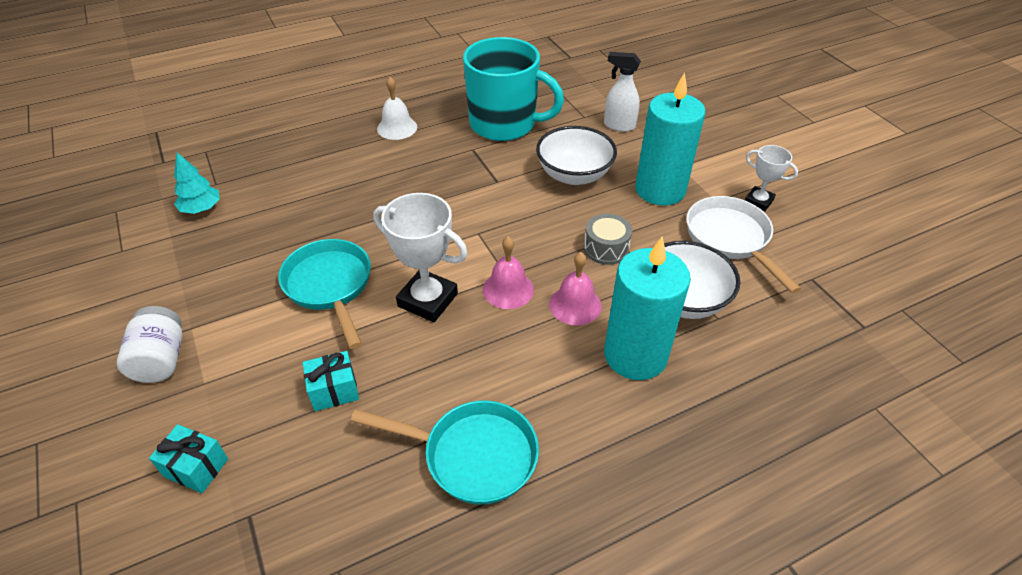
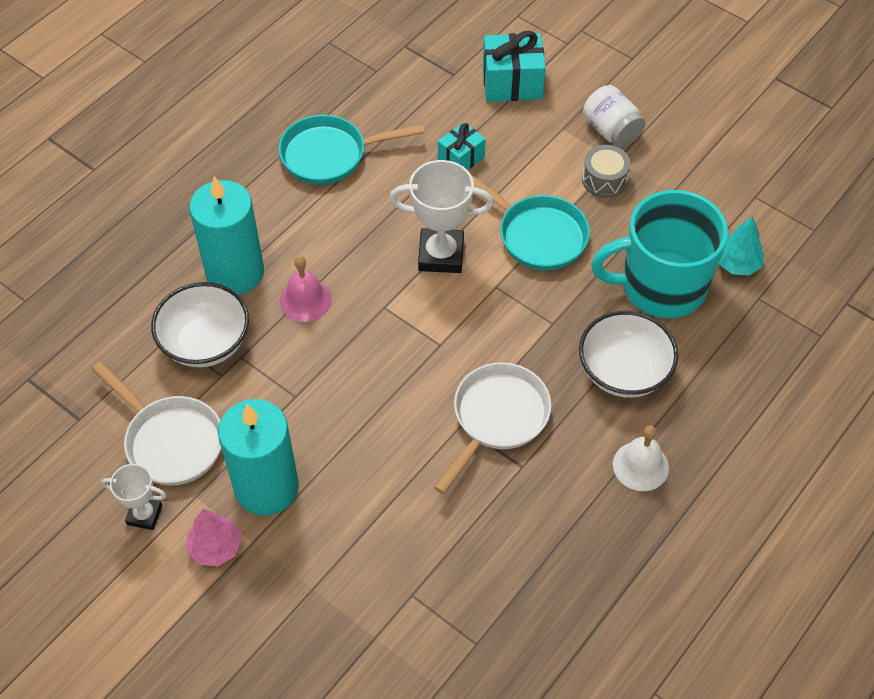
camera: 155 degrees right, 10 degrees up
turquoise gift [149,424,228,493] -> turquoise gift [483,31,546,102], size x1.61
turquoise mug [463,37,564,141] -> turquoise mug moved to [591,190,728,318]
pink bell [483,236,534,309] -> none
white bowl [536,126,617,185] -> white bowl moved to [579,311,678,398]
grey drum [584,214,632,265] -> grey drum moved to [582,145,631,198]
white spray bottle [604,52,641,132] -> none
none -> pink tree [187,509,242,566]
none -> white pan [434,362,551,494]

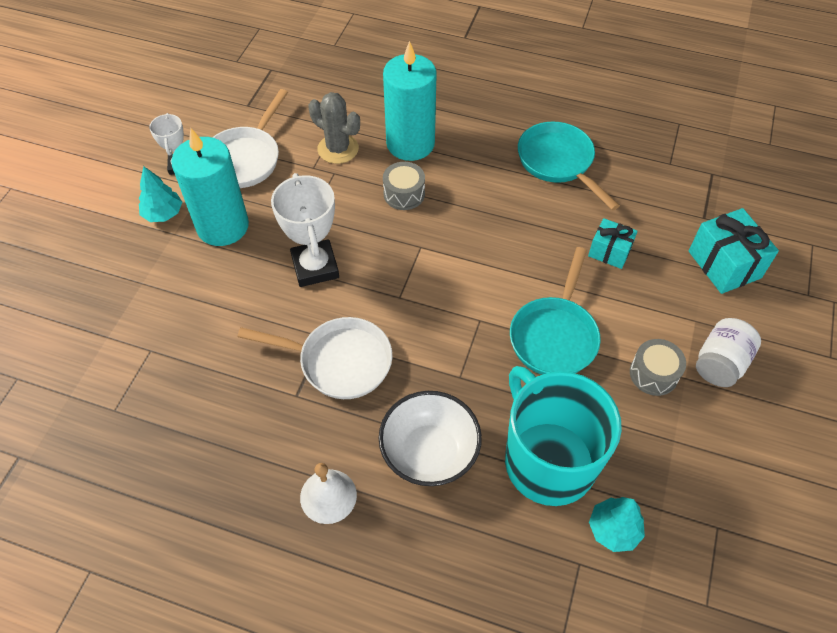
camera: 70 degrees right, 0 degrees up
white bowl [151,282,249,367] -> grey cactus [308,92,360,164]
pink tree [187,509,242,566] -> turquoise tree [139,166,182,222]
pink bell [280,256,332,322] -> grey drum [383,162,425,210]
white trophy [390,160,494,273] -> white trophy moved to [271,173,339,287]

